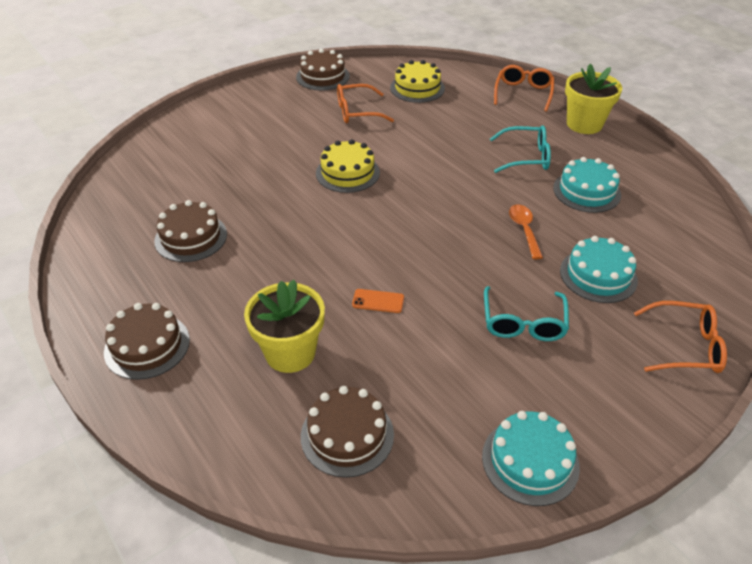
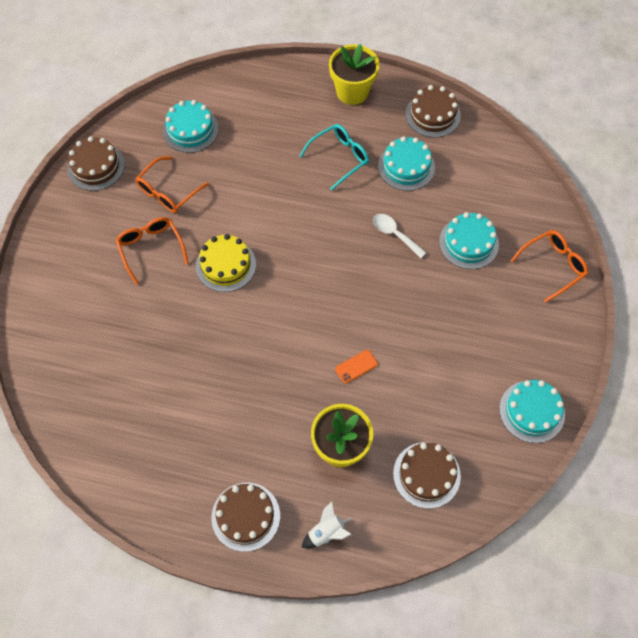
camera: 40 degrees left, 20 degrees up
brown cake [154,200,227,262] -> brown cake moved to [405,85,461,138]
yellow cake [390,60,445,103] -> turquoise cake [163,100,219,153]
turquoise glasses [484,286,569,341] -> none
orange glasses [494,65,554,112] -> orange glasses moved to [116,217,189,285]
orange spoon [509,204,543,259] -> white spoon [373,214,426,258]
none -> white rocket [301,502,352,549]

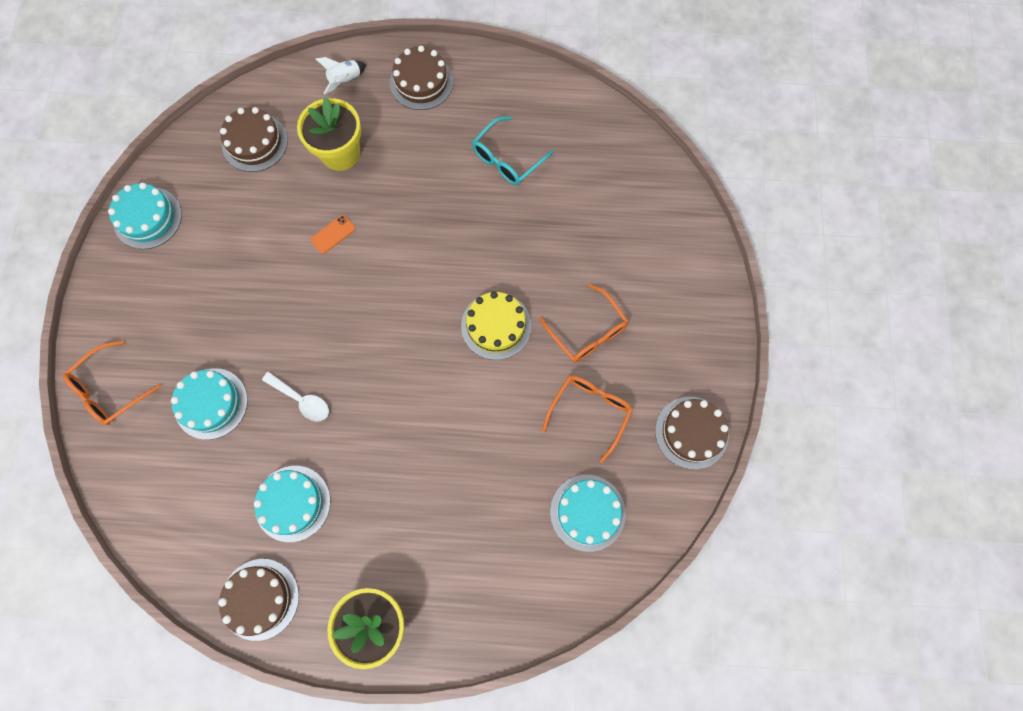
camera: 170 degrees right, 10 degrees up
turquoise glasses [300,124,369,191] -> turquoise glasses moved to [472,116,554,185]

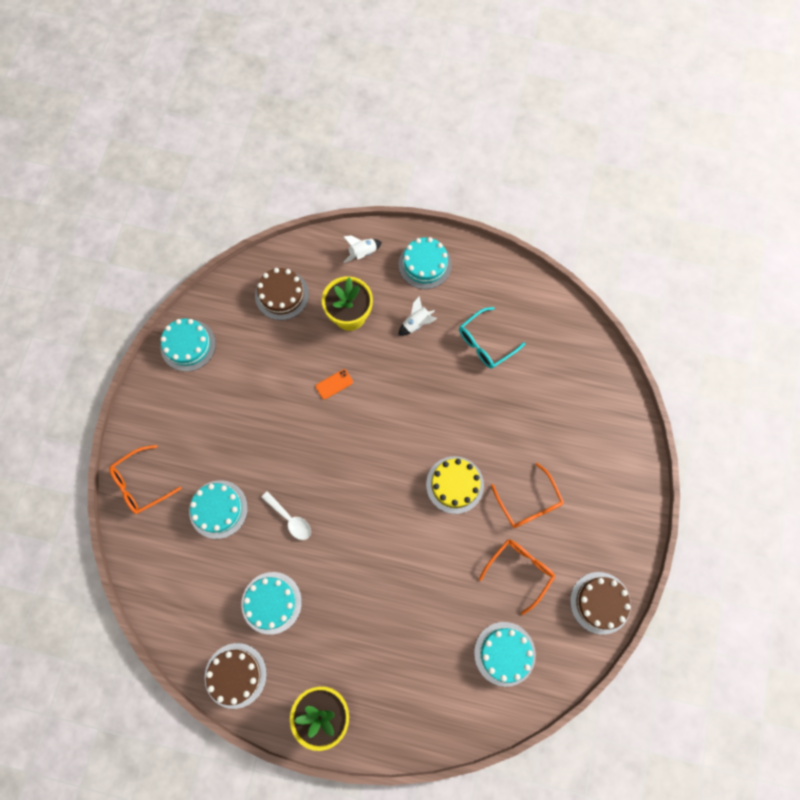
camera: 10 degrees right, 0 degrees up
brown cake [390,46,453,110] -> turquoise cake [399,237,452,289]
none -> white rocket [398,296,437,336]

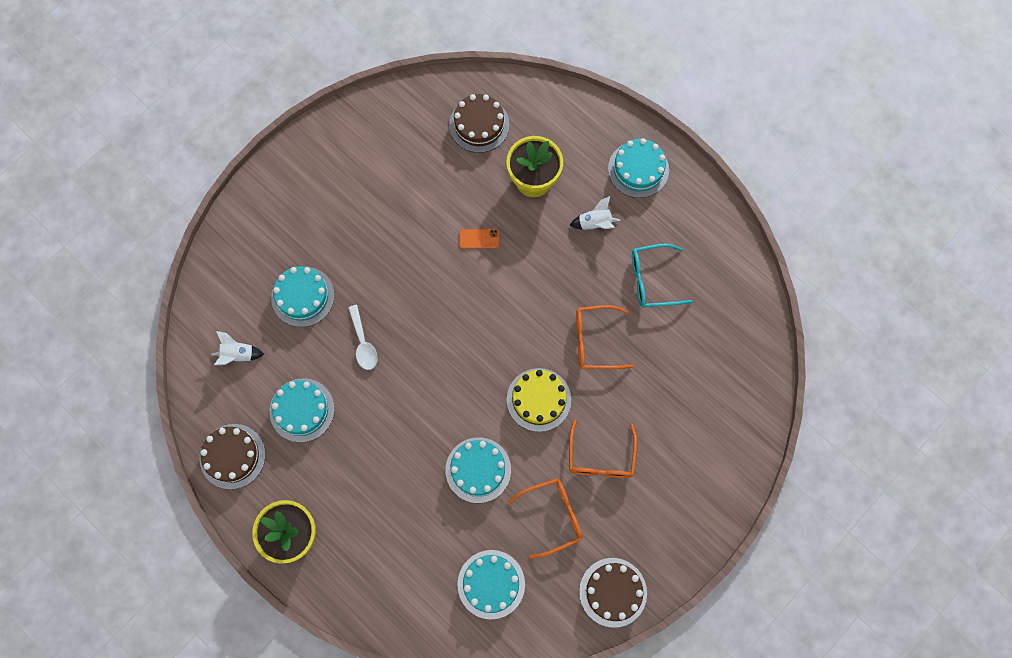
camera: 30 degrees right, 0 degrees up
orange glasses [109,445,181,514] -> orange glasses moved to [576,305,633,369]
turquoise cake [161,318,216,372] -> turquoise cake moved to [445,437,511,503]
white rocket [343,236,382,263] -> white rocket moved to [211,331,264,365]

